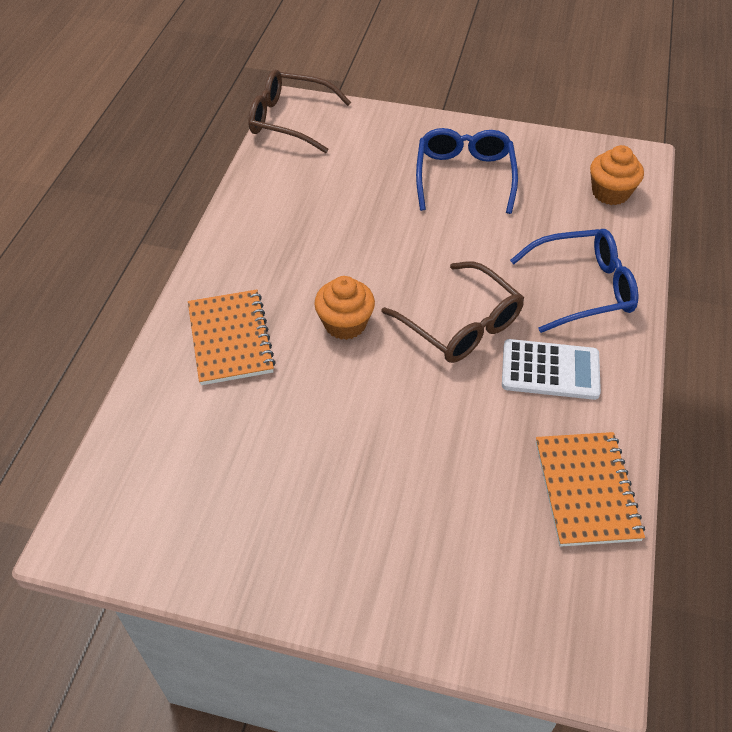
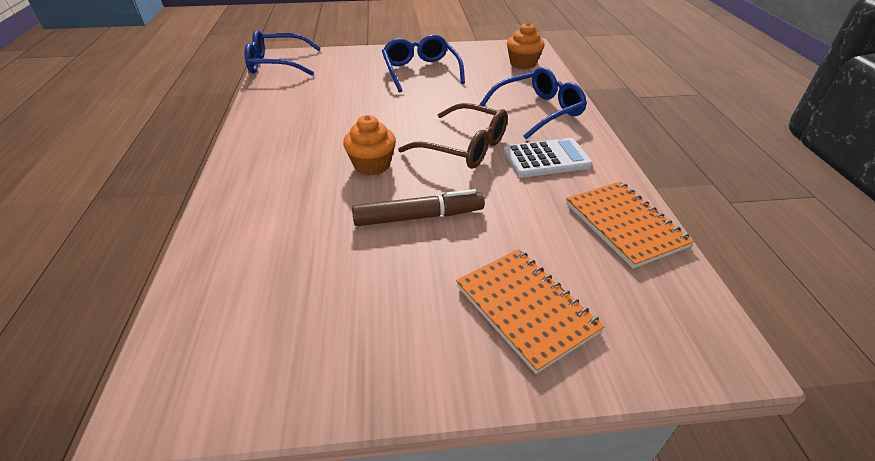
camera: 20 degrees left, 10 degrees down
orange notebook [188,290,276,385] -> orange notebook moved to [456,249,605,374]
brown glasses [248,69,351,153] -> blue glasses [244,30,321,76]
none -> brown marker [352,189,485,226]

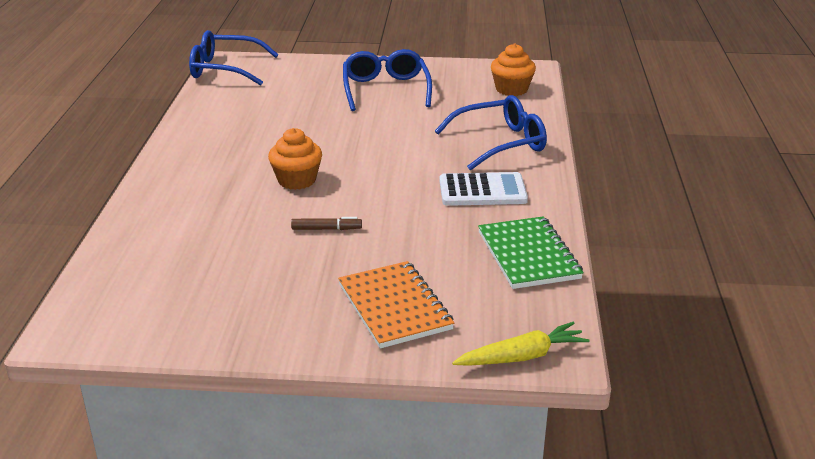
camera: 10 degrees right, 10 degrees down
brown marker [352,189,485,226] -> brown marker [291,217,362,230], size x0.54
brown glasses [398,103,508,169] -> none
orange notebook [566,181,694,269] -> green notebook [478,216,584,289]
none -> yellow carrot [452,322,589,366]

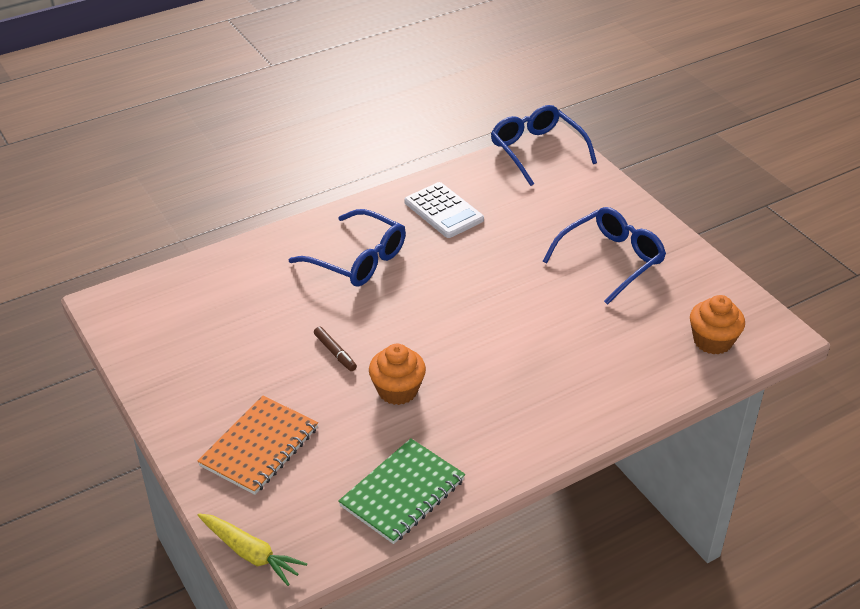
camera: 55 degrees right, 10 degrees up
orange cupcake [268,128,322,190] -> orange cupcake moved to [369,344,426,405]
blue glasses [435,95,547,171] -> blue glasses moved to [289,209,406,287]
white calculator [440,172,528,206] -> white calculator moved to [404,182,484,238]

